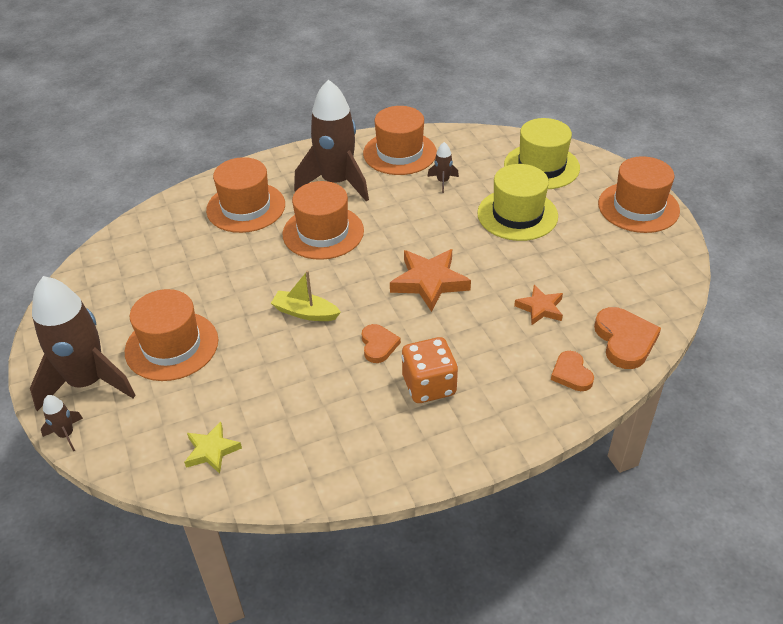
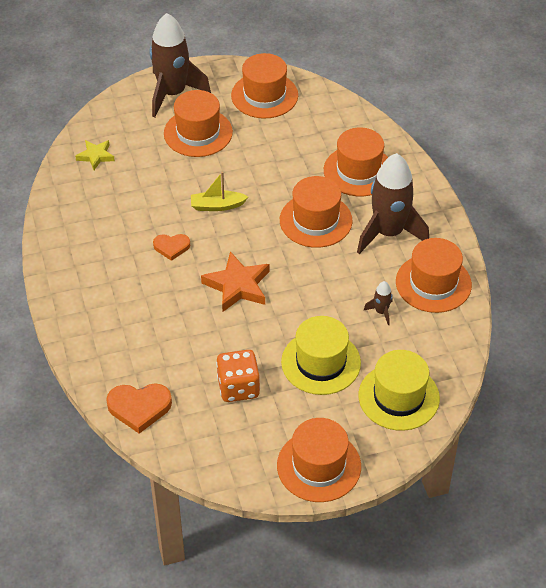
camera: 95 degrees right, 5 degrees up
brown rocket [41,395,83,451] -> none
yellow boat [271,271,341,321] -> yellow boat turned 120 degrees counterclockwise [191,172,248,211]
orange dice [401,337,458,403] -> orange dice moved to [216,350,260,402]
orange star [514,285,563,325] -> none
orange heart [551,351,594,391] -> none
none -> orange hat [231,53,298,118]

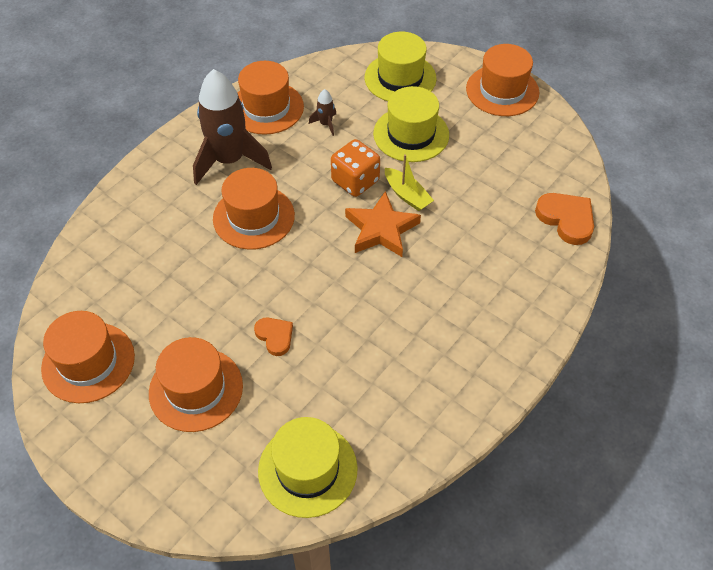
camera: 125 degrees left, 5 degrees up
yellow star [75,140,115,170] -> yellow hat [258,417,358,518]
brown rocket [150,13,211,117] -> none
orange heart [153,234,190,261] -> orange heart moved to [254,318,293,356]
yellow boat [191,172,248,211] -> yellow boat moved to [385,154,434,211]
orange dice [216,350,260,402] -> orange dice moved to [331,139,380,197]
orange hat [324,127,388,196] -> none

